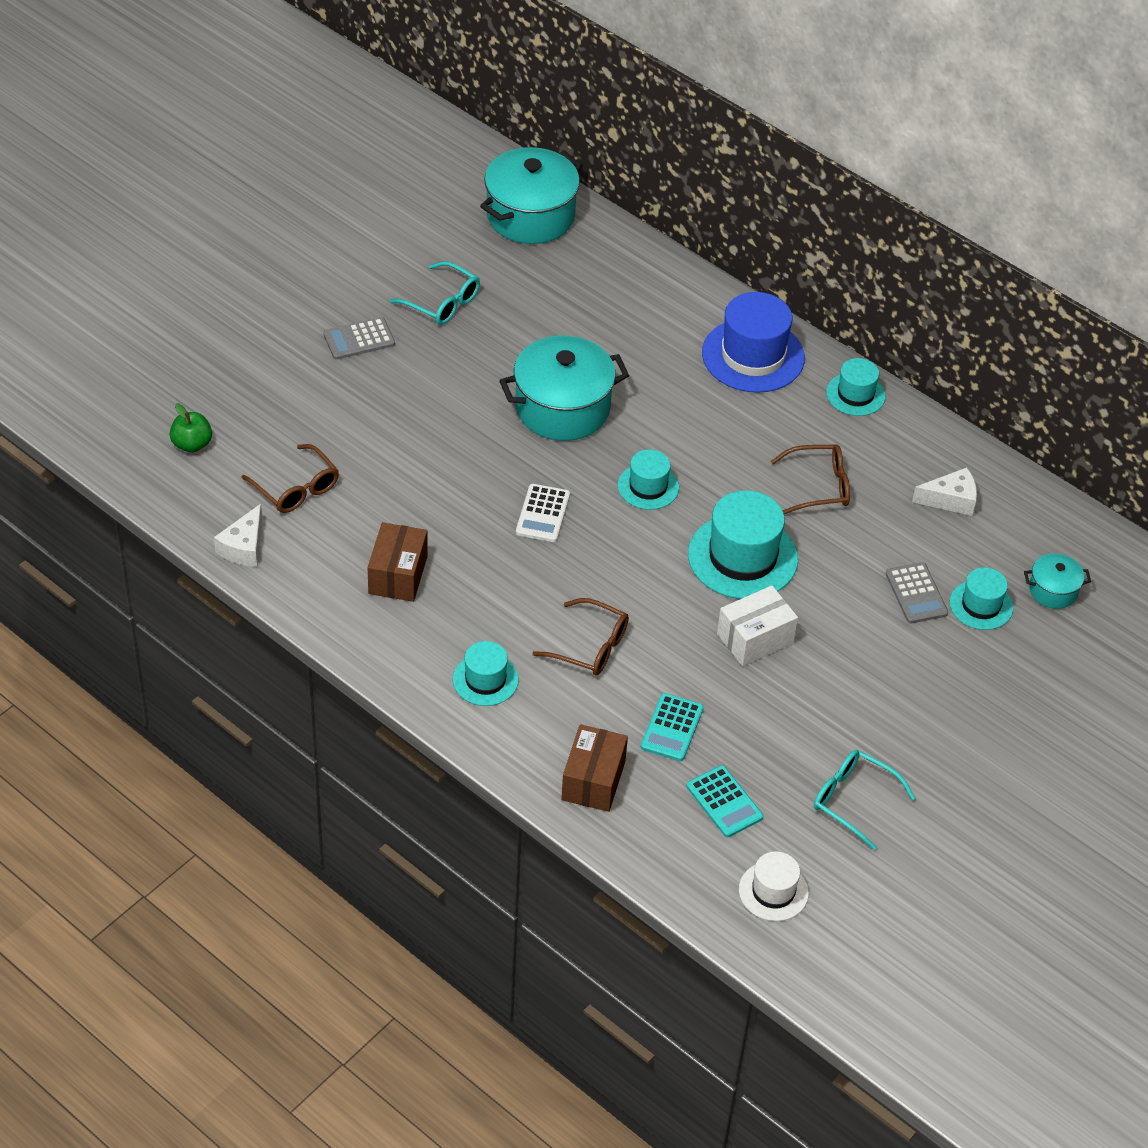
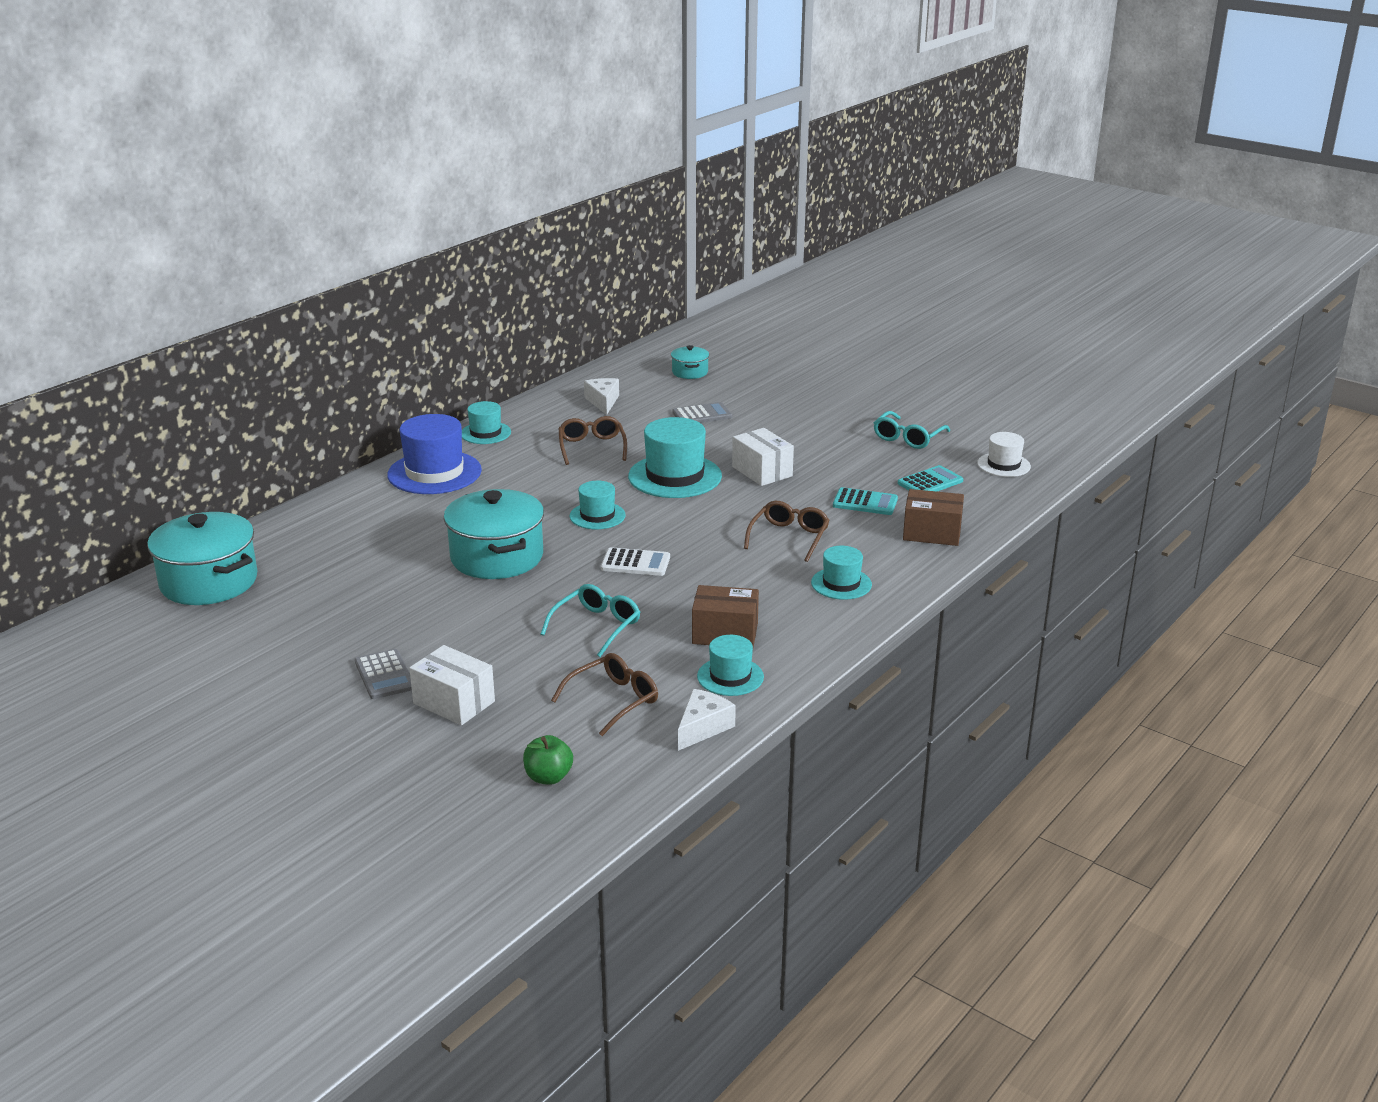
camera: 90 degrees left, 20 degrees down
white cheese [214,504,262,567] -> white cheese turned 75 degrees counterclockwise [678,689,736,751]
turquoise glasses [389,261,480,325] -> turquoise glasses moved to [540,584,640,657]
turquoise hat [950,567,1013,630] -> turquoise hat moved to [697,635,764,696]
none -> white box [409,645,495,725]

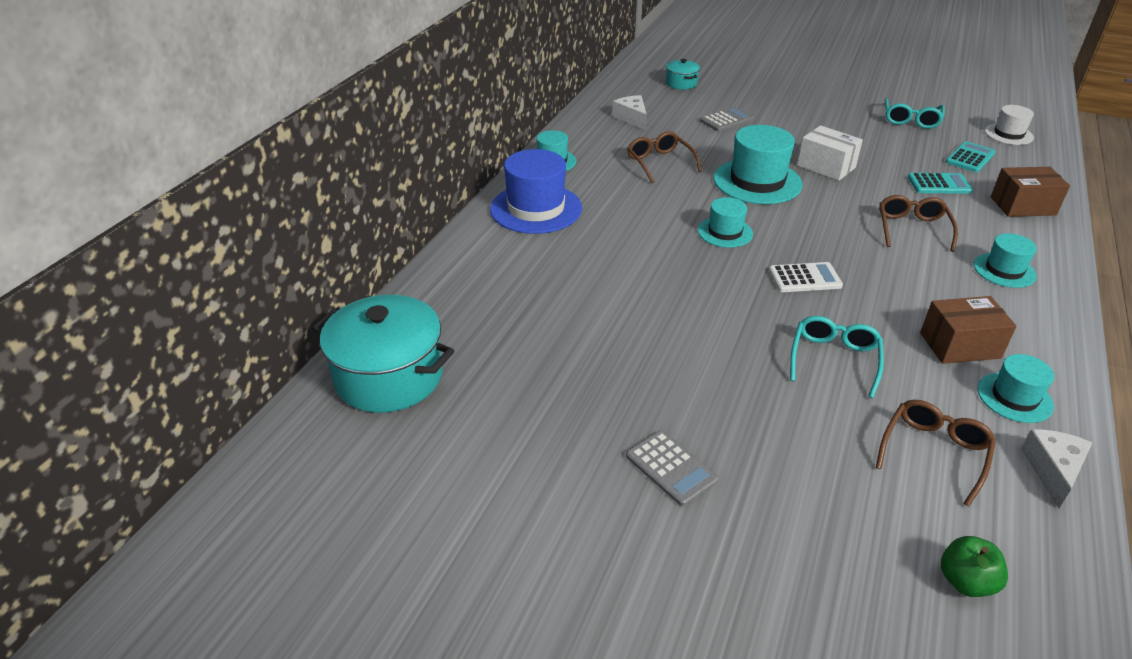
camera: 15 degrees left, 10 degrees up
white box [409,645,495,725] -> none
turquoise pot [444,489,544,579] -> none

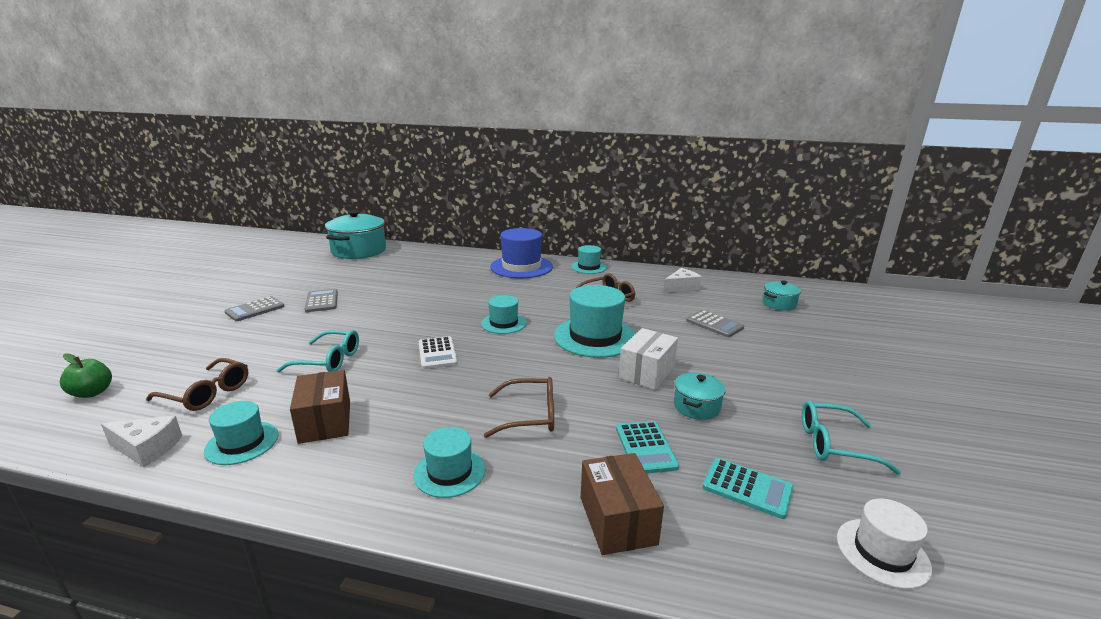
camera: 80 degrees right, 15 degrees down
none -> grey calculator [305,289,338,312]
none -> turquoise pot [674,372,726,420]

